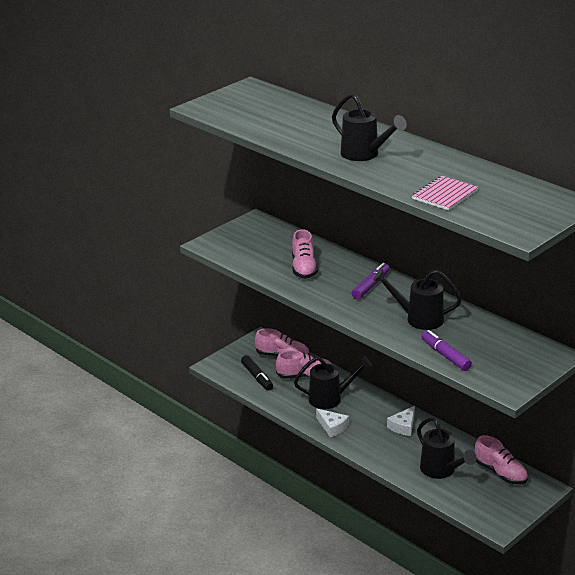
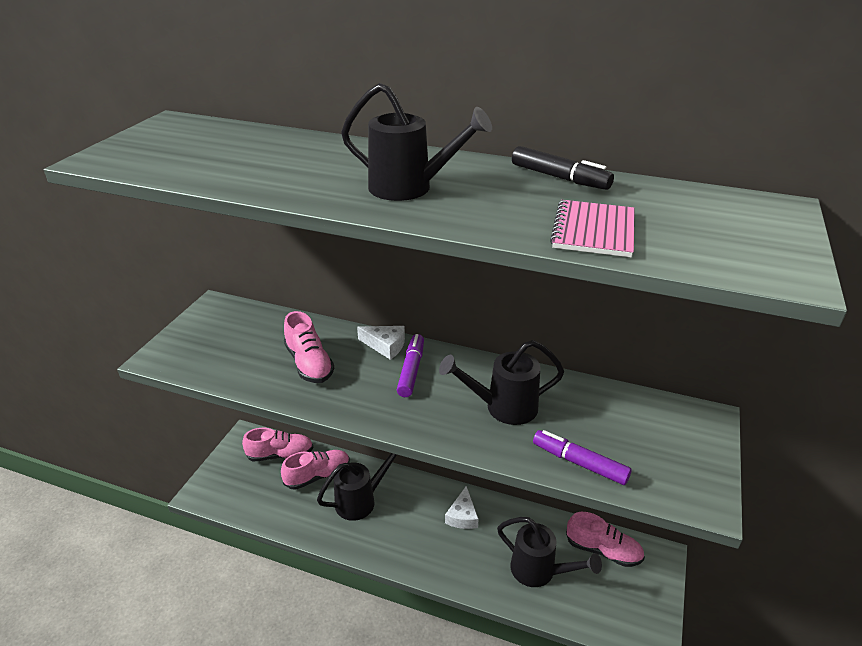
camera: 25 degrees left, 5 degrees up
black marker [241,355,273,391] -> black marker moved to [512,146,614,190]
white cheese [316,409,349,437] -> white cheese moved to [357,326,405,360]

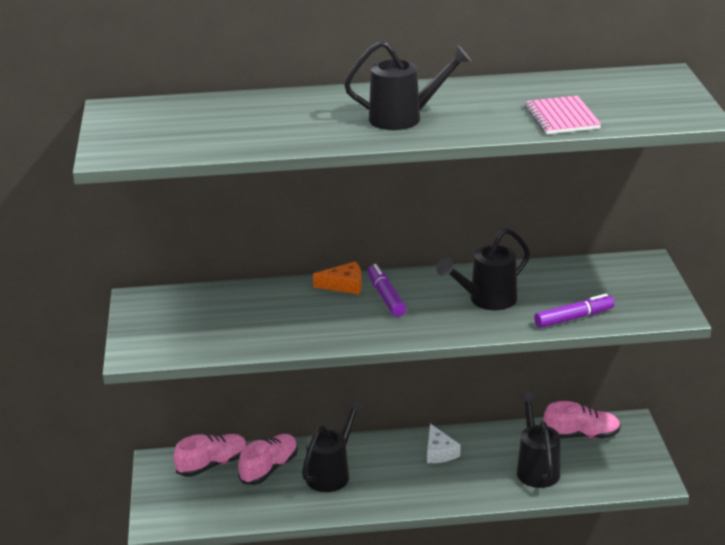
camera: 25 degrees left, 5 degrees down
pink shoe [284,311,334,383] -> none
white cheese [357,326,405,360] -> orange cheese [313,261,362,294]
black watering can [497,517,602,587] -> black watering can turned 105 degrees counterclockwise [517,392,561,488]
black marker [512,146,614,190] -> none
purple marker [533,430,632,485] -> purple marker turned 150 degrees clockwise [534,294,614,328]

